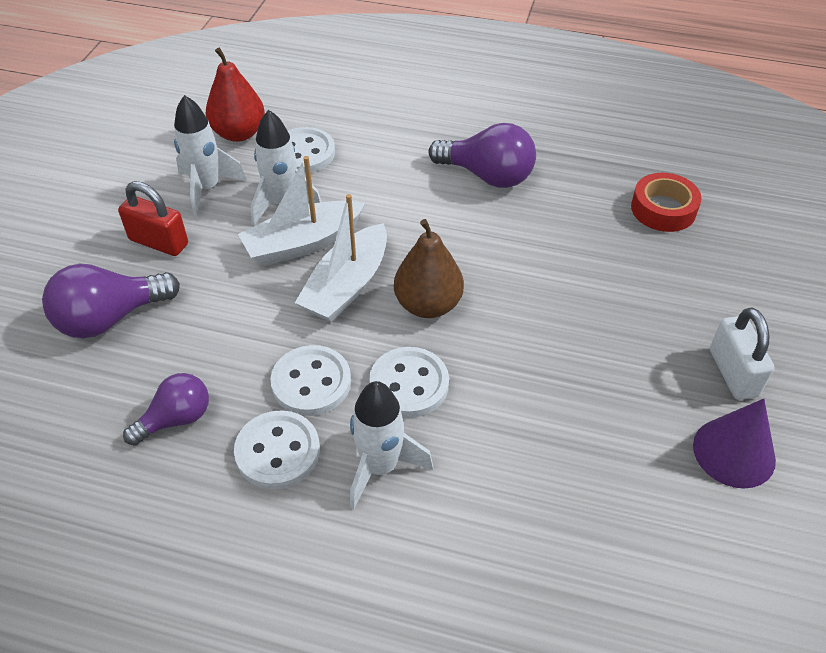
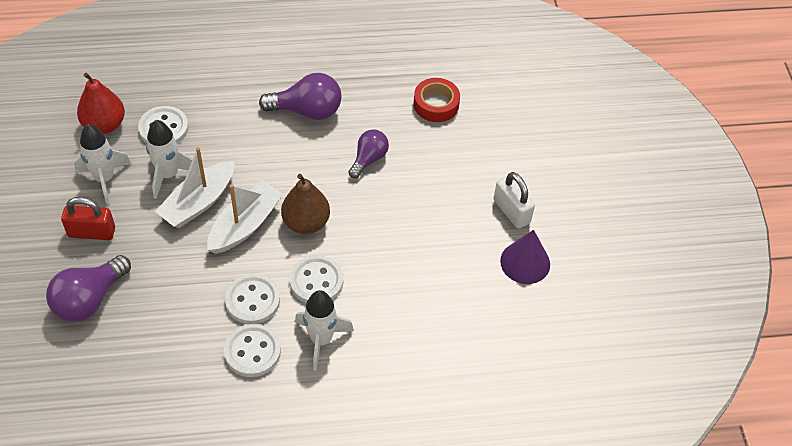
camera: 25 degrees left, 5 degrees up
purple light bulb [123,373,209,446] -> purple light bulb moved to [348,130,389,179]
white boat [295,194,387,322] -> white boat turned 150 degrees counterclockwise [207,181,283,254]

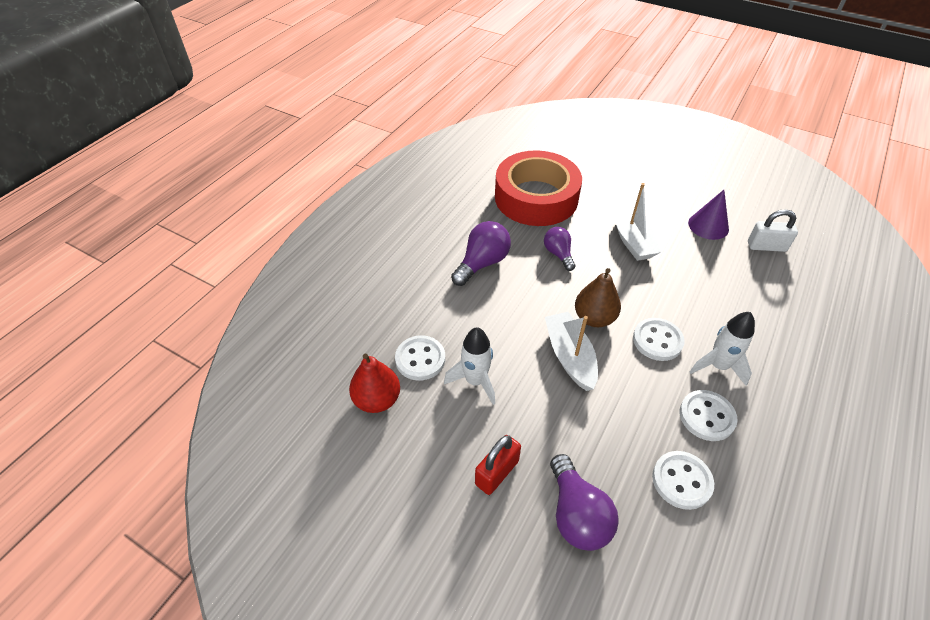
camera: 50 degrees left, 5 degrees down
white rocket [74,124,131,204] -> none
white boat [155,147,235,228] -> white boat moved to [615,183,661,261]
white button [225,274,280,324] -> white button moved to [652,451,714,510]
red tape [414,78,460,122] -> red tape [495,150,582,226], size x2.20
white padlock [494,172,535,229] -> white padlock moved to [748,209,798,252]

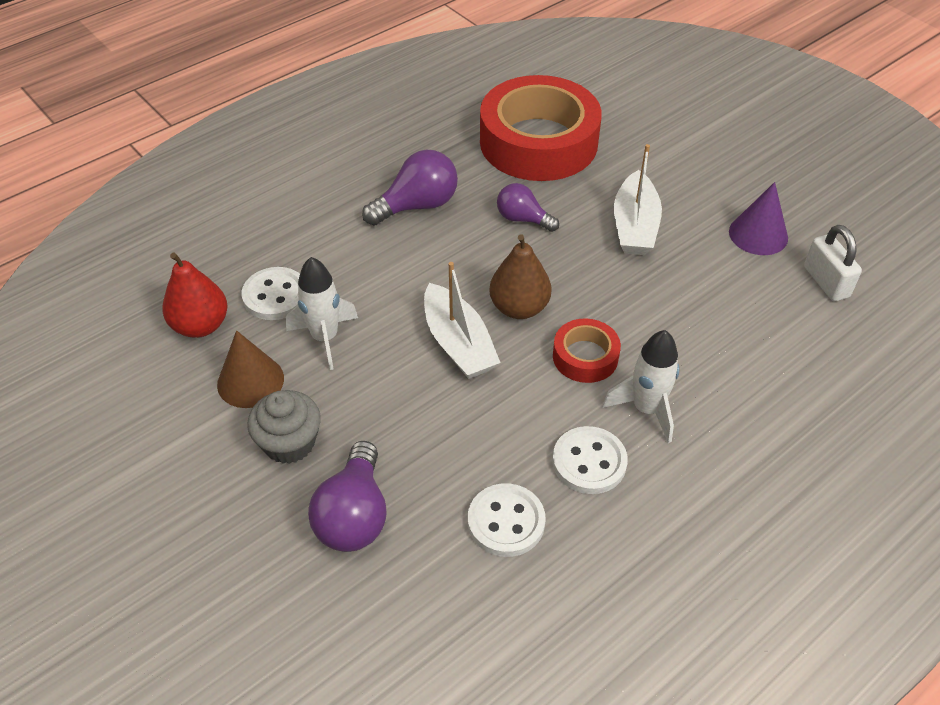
camera: 20 degrees right, 0 degrees up
red padlock [475,435,521,495] -> grey cupcake [247,390,321,464]
purple light bulb [544,227,576,271] -> purple light bulb turned 60 degrees counterclockwise [497,183,559,232]
white boat [545,312,598,391] -> white boat turned 150 degrees clockwise [424,262,501,379]
white button [633,318,685,361] -> red tape [553,318,621,383]
white padlock [748,209,798,252] -> white padlock turned 45 degrees clockwise [804,225,862,301]
none -> brown cone [217,330,284,408]

